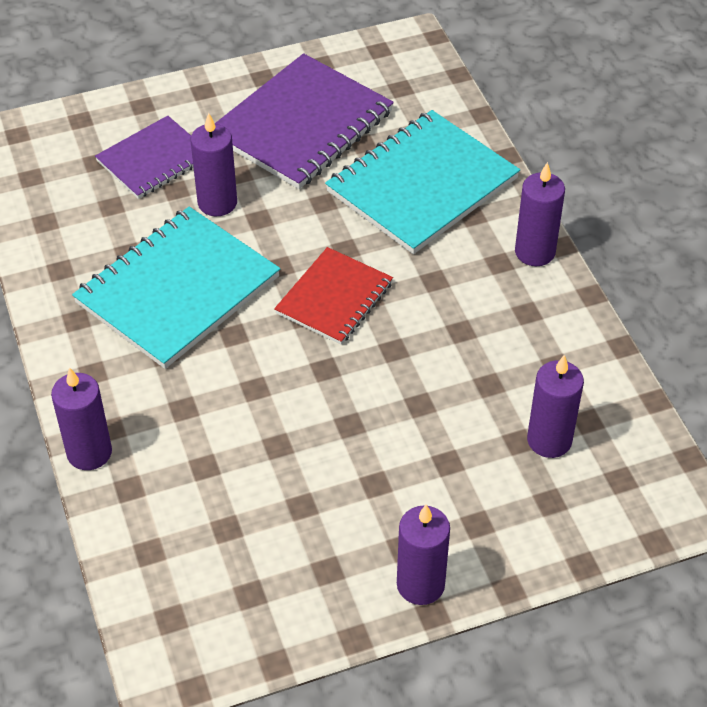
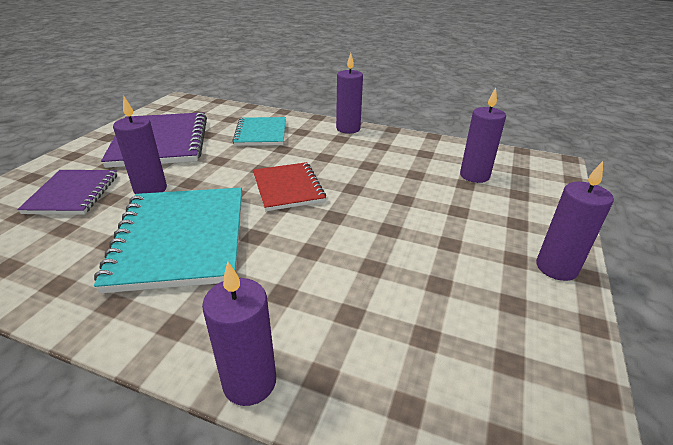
camera: 50 degrees left, 15 degrees down
turquoise notebook [325,110,520,254] -> turquoise notebook [232,117,286,146], size x0.60

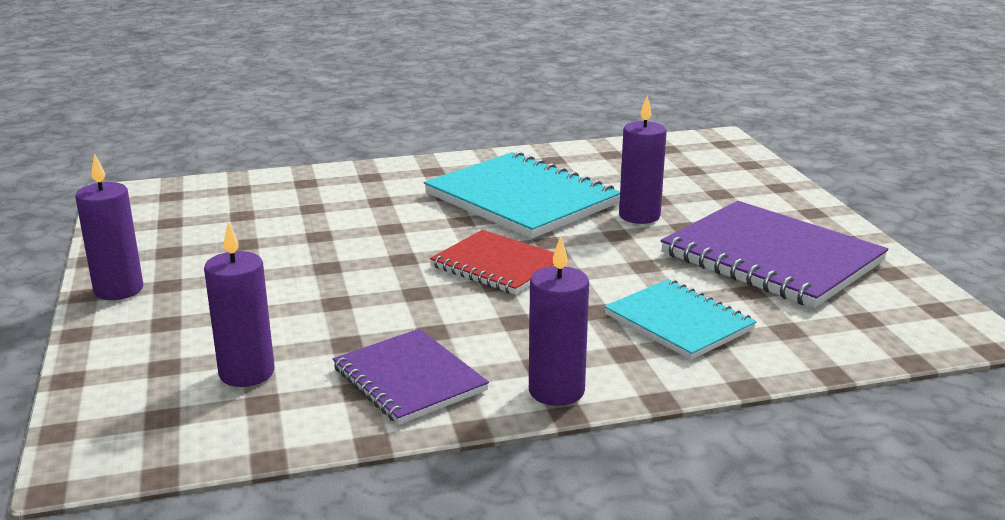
camera: 145 degrees right, 10 degrees down
purple notebook [17,170,117,215] -> purple notebook moved to [333,329,489,425]
purple candle [202,262,276,406] -> none

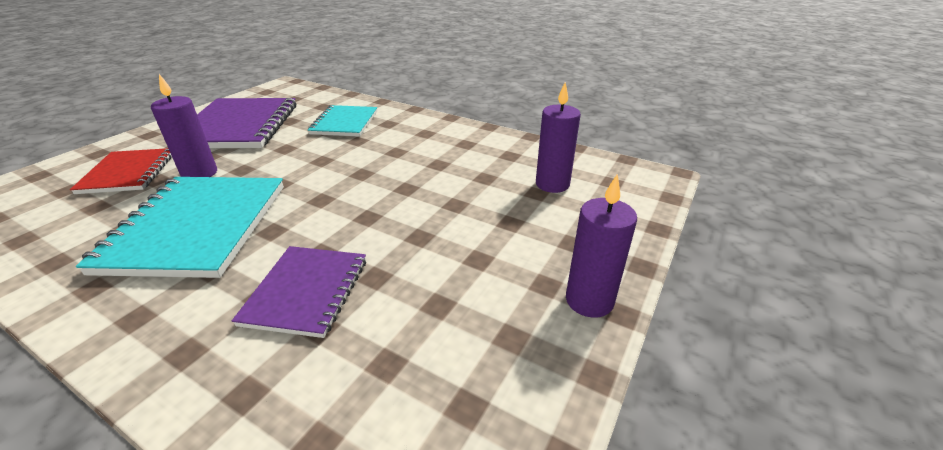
camera: 135 degrees left, 10 degrees up
purple notebook [333,329,489,425] -> purple notebook moved to [232,246,366,338]
red notebook [430,230,554,295] -> red notebook moved to [70,148,172,194]
purple candle [529,236,589,406] -> none

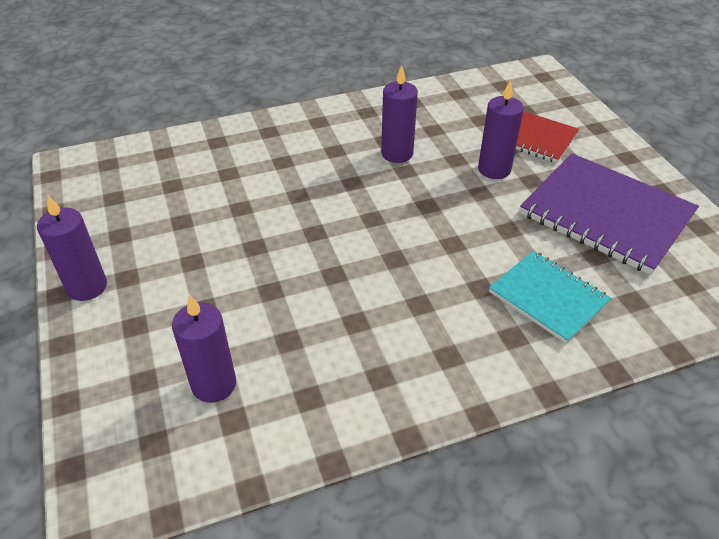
camera: 130 degrees right, 10 degrees up
turquoise notebook [76,177,284,278] -> purple candle [381,65,418,163]
purple notebook [232,246,366,338] -> none

